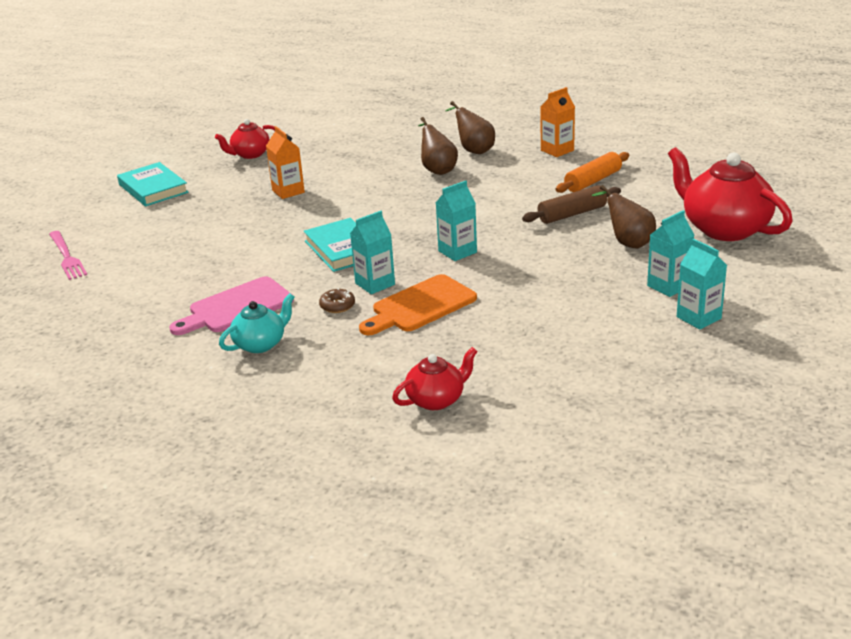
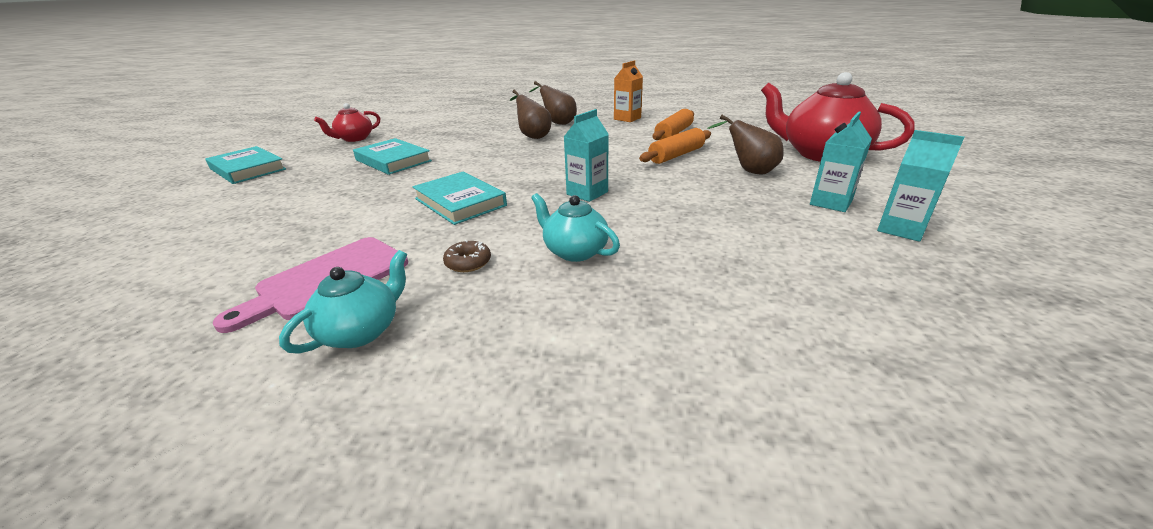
camera: 15 degrees left, 0 degrees up
pink fork [49,231,87,280] -> none
orange carton [266,126,305,199] -> turquoise book [353,138,432,175]
turquoise carton [350,211,395,294] -> none
orange cutting board [359,274,477,335] -> turquoise teapot [531,193,620,262]
red teapot [392,347,478,410] -> none
brown rolling pin [522,185,621,224] -> orange rolling pin [639,128,711,164]

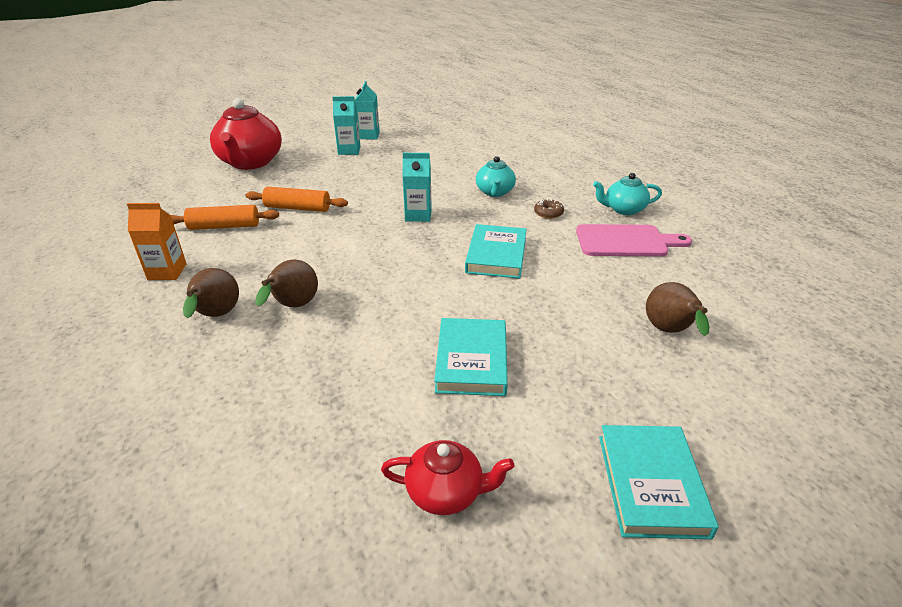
camera: 130 degrees left, 5 degrees up
brown pear [707,115,784,174] -> brown pear moved to [646,282,709,336]

